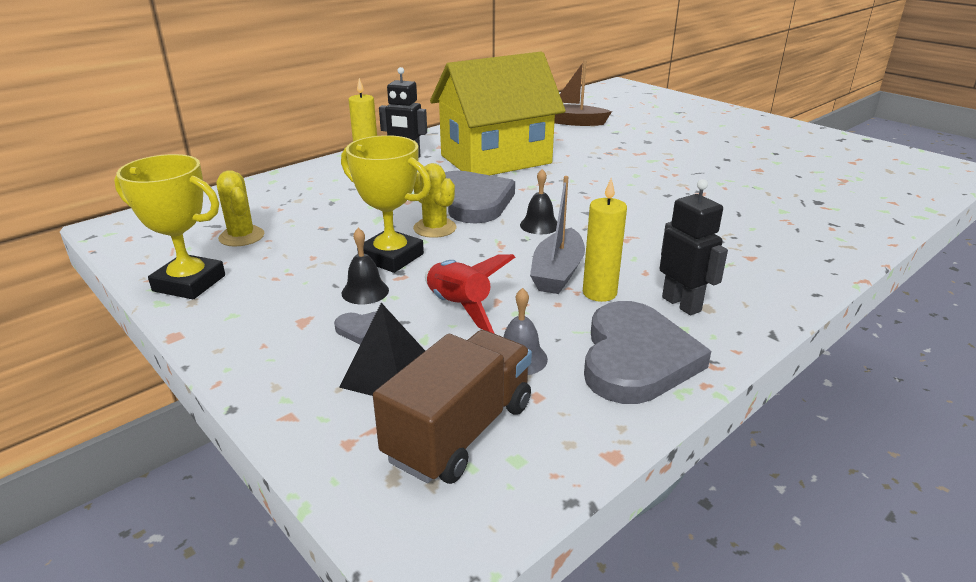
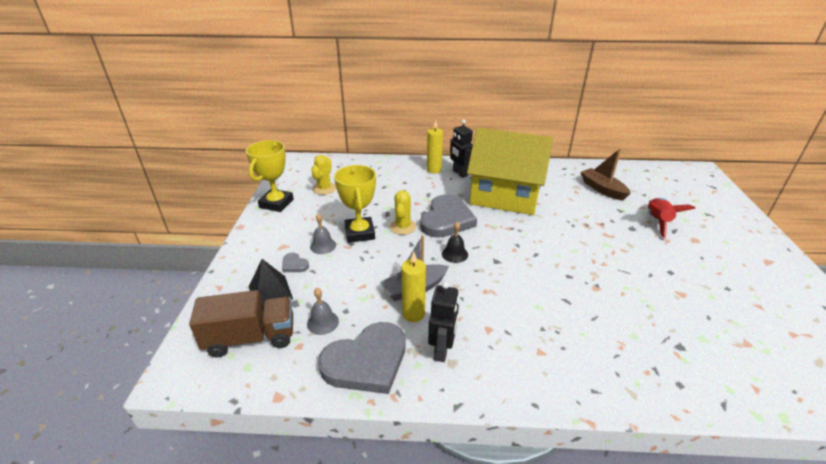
camera: 45 degrees right, 5 degrees up
yellow trophy [114,154,225,299] -> yellow trophy turned 45 degrees clockwise [246,140,294,212]
black bell [341,228,389,304] -> grey bell [310,213,336,254]
red rocket [425,254,515,333] -> red rocket moved to [648,198,696,239]

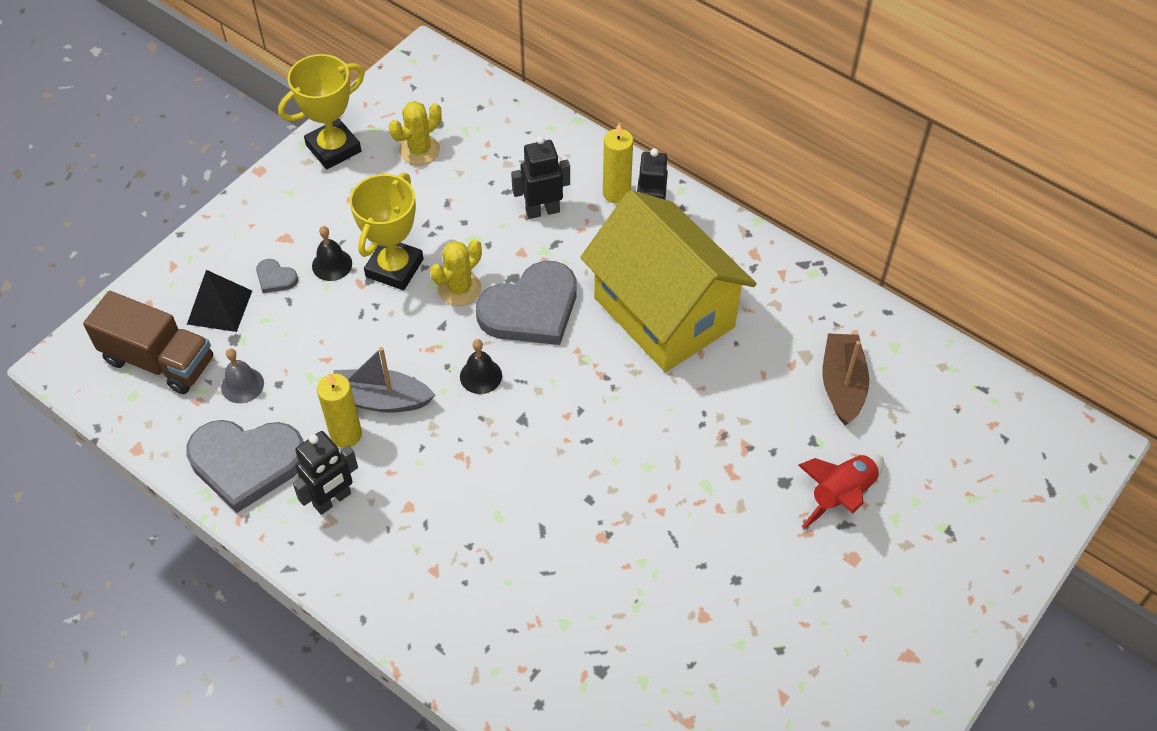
camera: 35 degrees right, 20 degrees up
grey heart [282,253,309,272] -> grey heart turned 45 degrees counterclockwise [256,259,298,293]
grey bell [310,213,336,254] -> black bell [312,226,352,281]
none -> black robot [511,136,570,219]

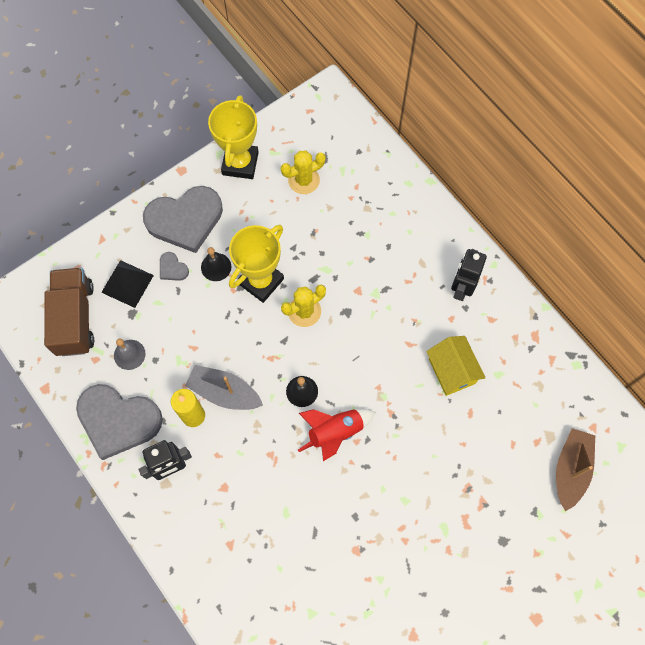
camera: 15 degrees right, 15 degrees up
brown truck [83,291,213,394] -> brown truck turned 135 degrees counterclockwise [44,267,94,356]
yellow trophy [278,54,365,169] -> yellow trophy turned 60 degrees counterclockwise [208,95,259,179]
grey heart [476,261,577,345] -> grey heart moved to [143,186,223,253]
black robot [511,136,570,219] -> none
yellow house [580,190,757,372] -> yellow house [426,336,486,396], size x0.47
yellow candle [603,123,633,204] -> none
red rocket [798,454,884,529] -> red rocket moved to [298,409,375,461]

